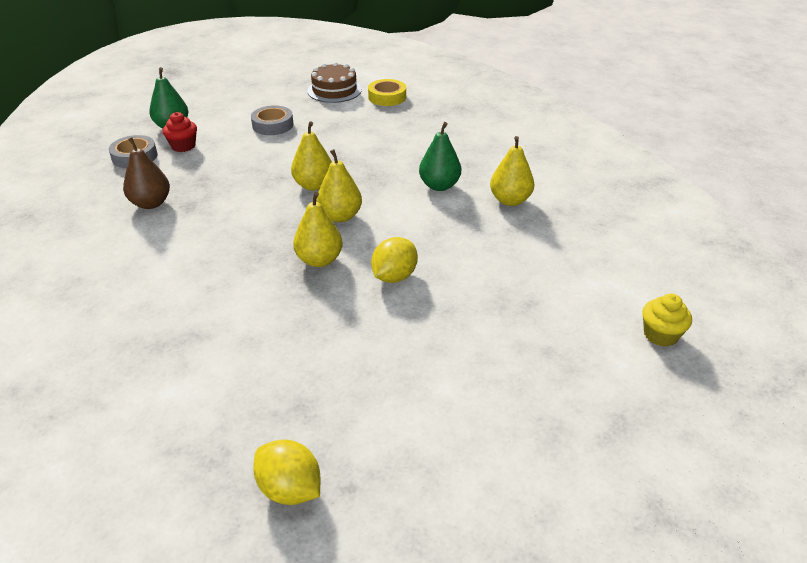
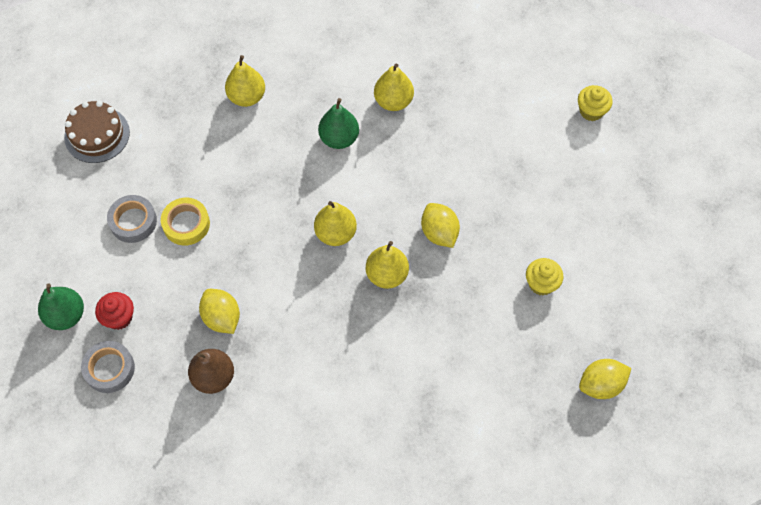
camera: 60 degrees left, 25 degrees up
yellow pear [291,121,332,191] -> yellow pear moved to [225,55,265,107]
yellow tape [368,79,406,106] -> yellow tape moved to [161,197,210,246]
none -> yellow lemon [199,289,240,334]
none -> yellow cupcake [526,258,563,295]

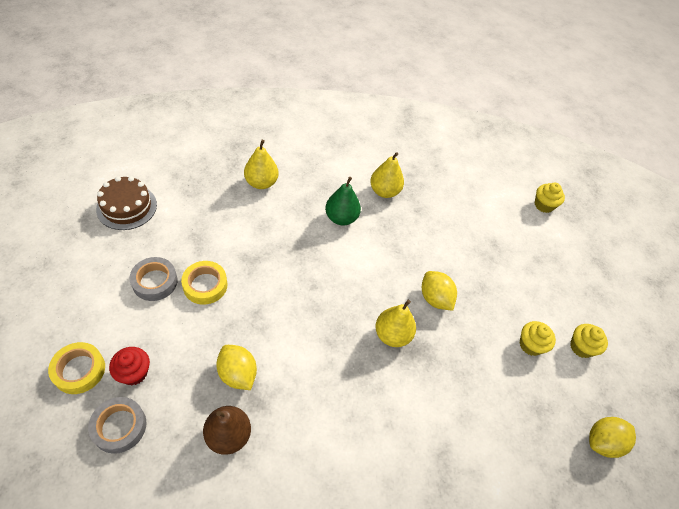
camera: 10 degrees left, 10 degrees down
green pear [38,283,84,330] -> yellow tape [48,342,105,394]
yellow pear [314,201,357,246] -> none
none -> yellow cupcake [570,324,608,358]

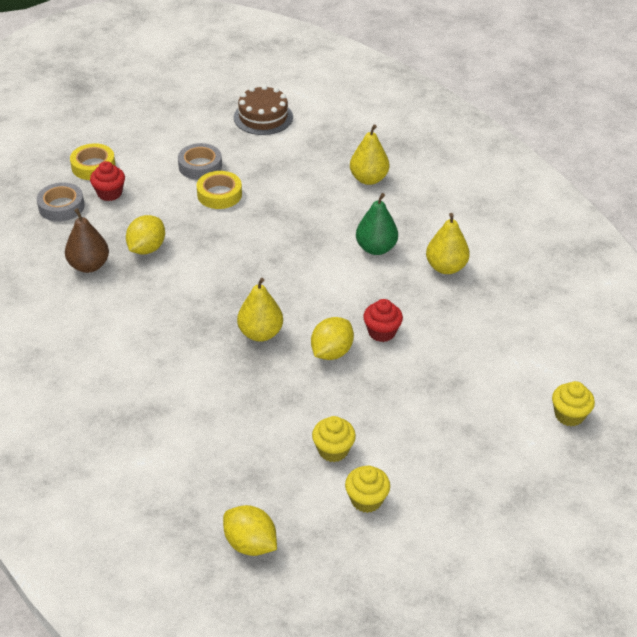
camera: 70 degrees right, 10 degrees down
none -> red cupcake [363,299,403,342]

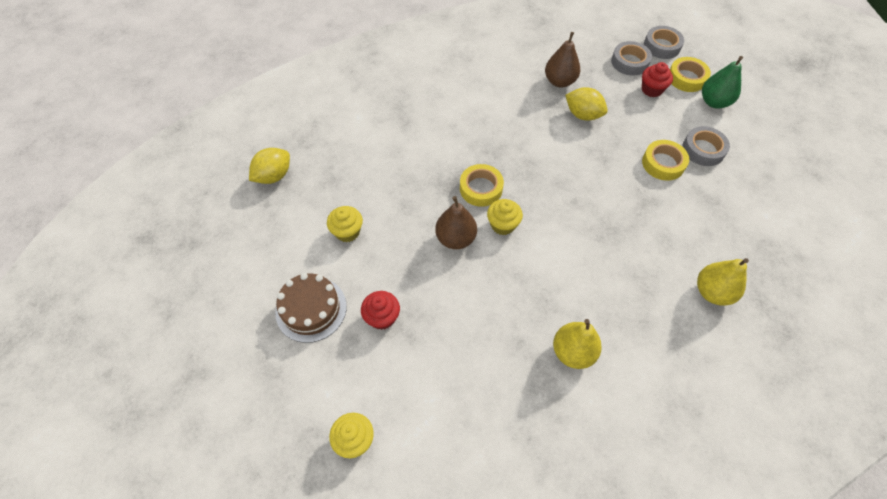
camera: 95 degrees right, 15 degrees up
brown cake [234,85,293,135] -> brown cake moved to [275,273,347,343]
yellow pear [237,278,283,342] -> yellow tape [460,164,504,207]
yellow lemon [311,317,354,360] -> brown pear [435,196,477,249]
yellow cupcake [345,466,390,513] -> yellow cupcake moved to [487,199,523,235]
green pear [356,193,398,255] -> green pear moved to [702,56,743,109]
red cupcake [363,299,403,342] -> red cupcake moved to [361,291,400,330]
none -> grey tape [644,26,684,59]

